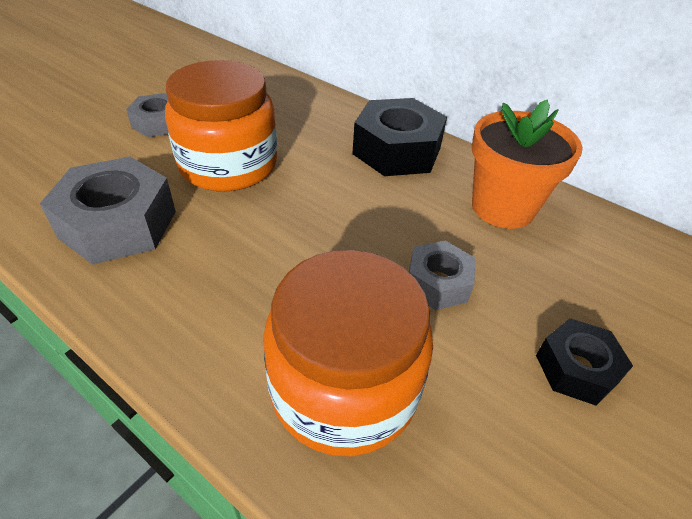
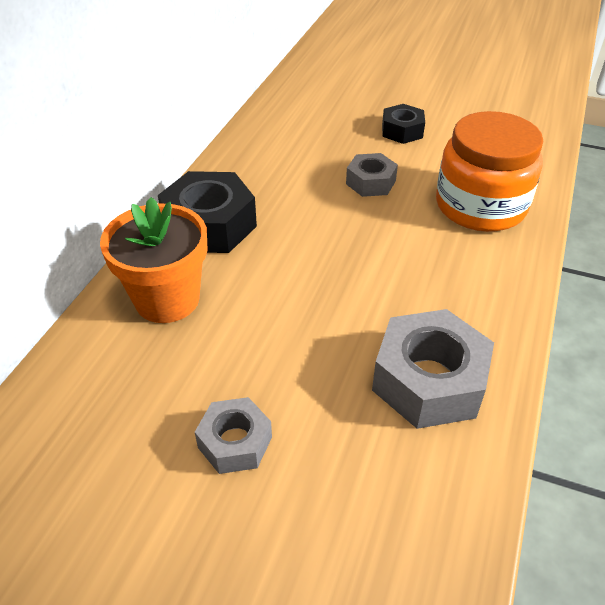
camera: 105 degrees left, 0 degrees up
orange jar [165,60,277,191] -> none
orange flower pot [472,100,583,229] -> orange flower pot moved to [100,197,208,323]

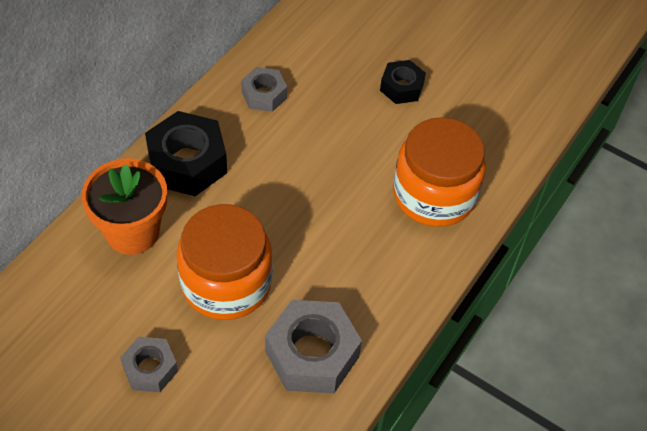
camera: 10 degrees right, 10 degrees up
grey nut [346,153,398,197] -> grey nut moved to [241,67,287,112]
none -> orange jar [177,204,273,320]

